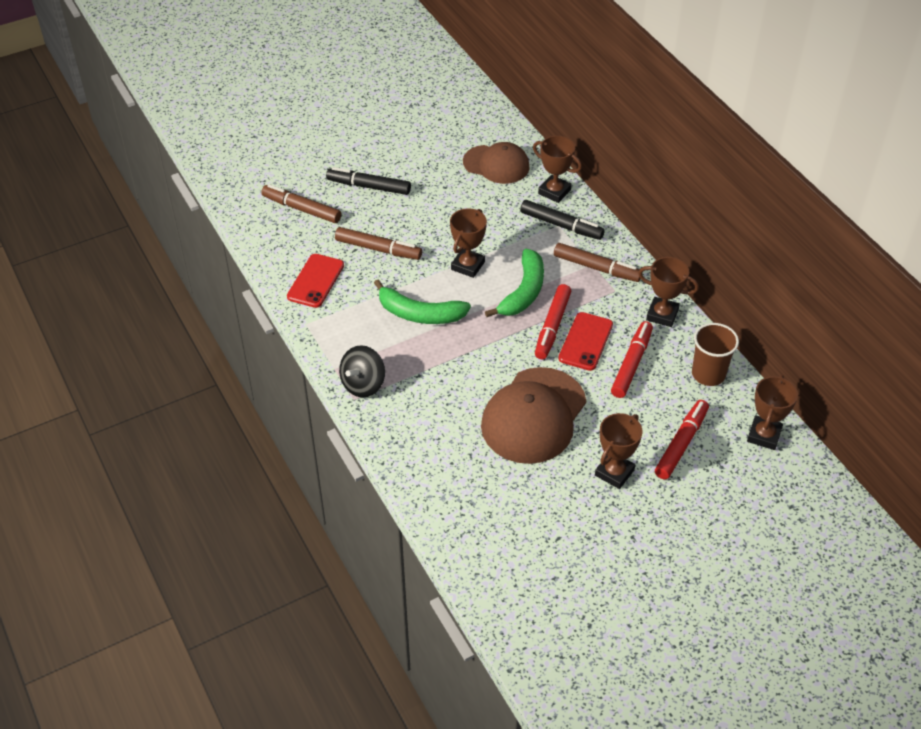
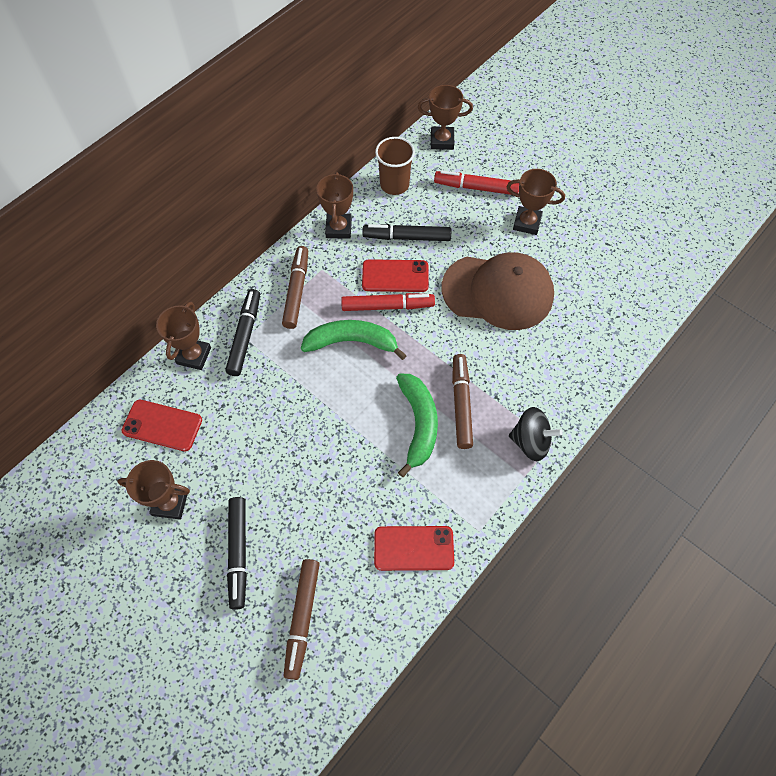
camera: 110 degrees left, 15 degrees up
brown marker [335,227,422,260] -> brown marker moved to [452,354,473,449]
brown trophy [450,208,487,278] -> brown trophy moved to [117,460,190,519]
brown cap [463,142,530,184] -> red phone [121,400,202,451]
red marker [611,321,653,398] -> black marker [362,224,451,241]

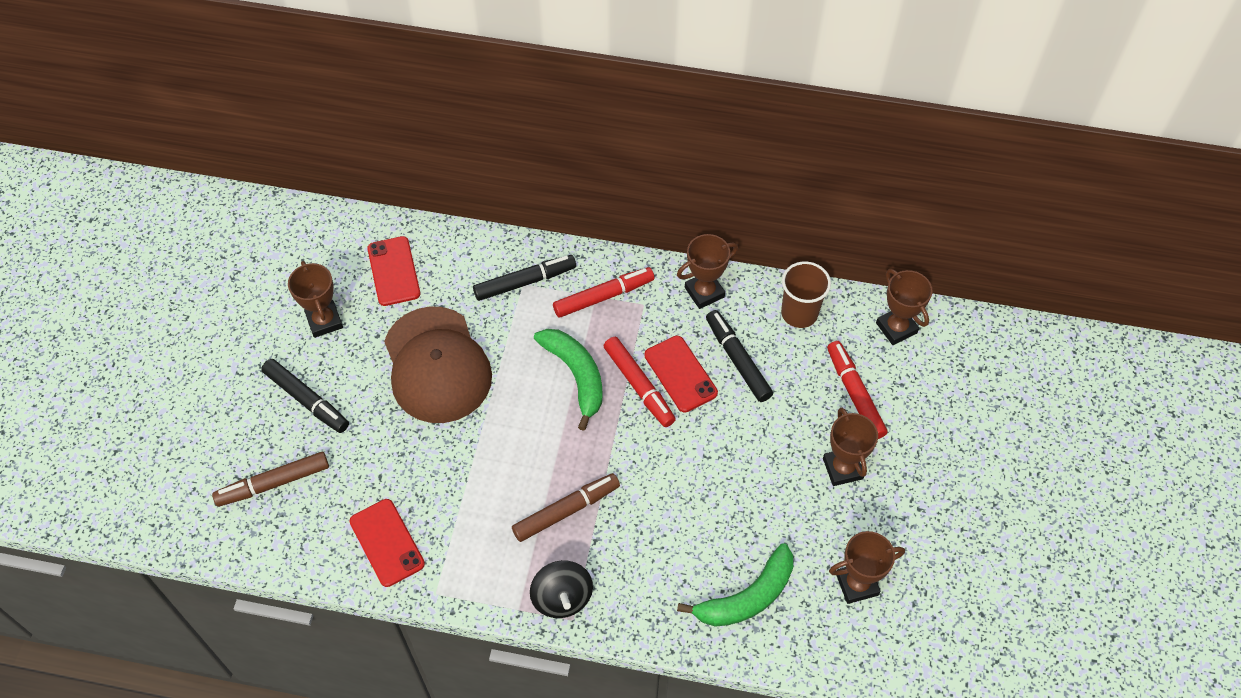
camera: 60 degrees right, 5 degrees down
brown trophy [156,302,211,370] -> brown trophy moved to [829,531,905,604]
black marker [227,497,247,610] -> black marker turned 105 degrees counterclockwise [262,359,349,433]
brown marker [282,246,308,329] -> red marker [553,267,654,318]
green banana [396,373,438,477] -> green banana moved to [677,543,793,627]
brown cap [442,252,554,330] -> brown cap moved to [384,306,492,423]

